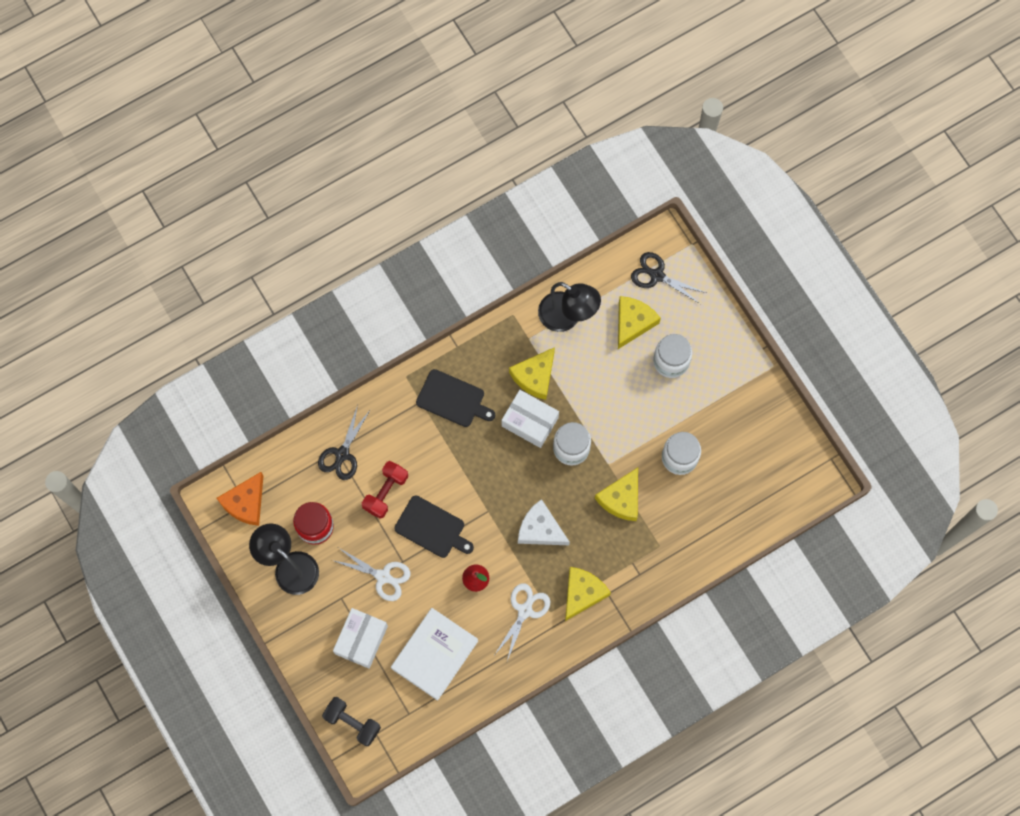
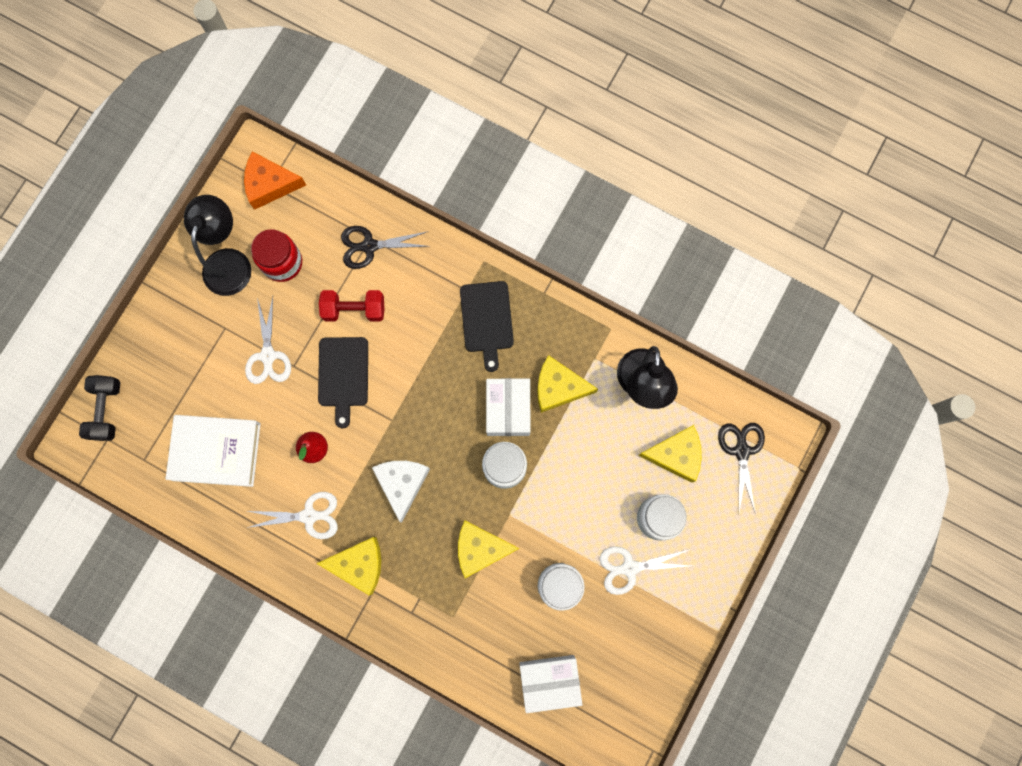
camera: 60 degrees right, 5 degrees up
white box [333,608,388,669] -> white box moved to [520,655,582,713]
none -> white scissors [600,546,690,595]

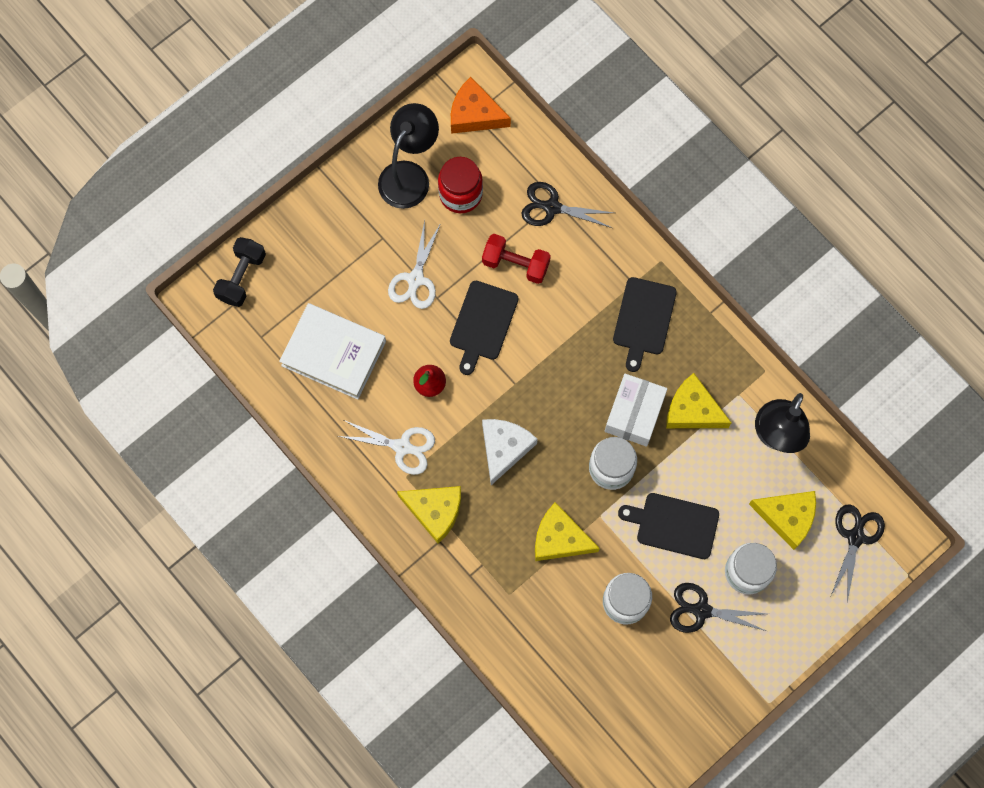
camera: 20 degrees right, 5 degrees down
white box [520,655,582,713] -> none
white scissors [600,546,690,595] -> black scissors [670,583,767,633]
none -> black cutting board [618,493,719,559]

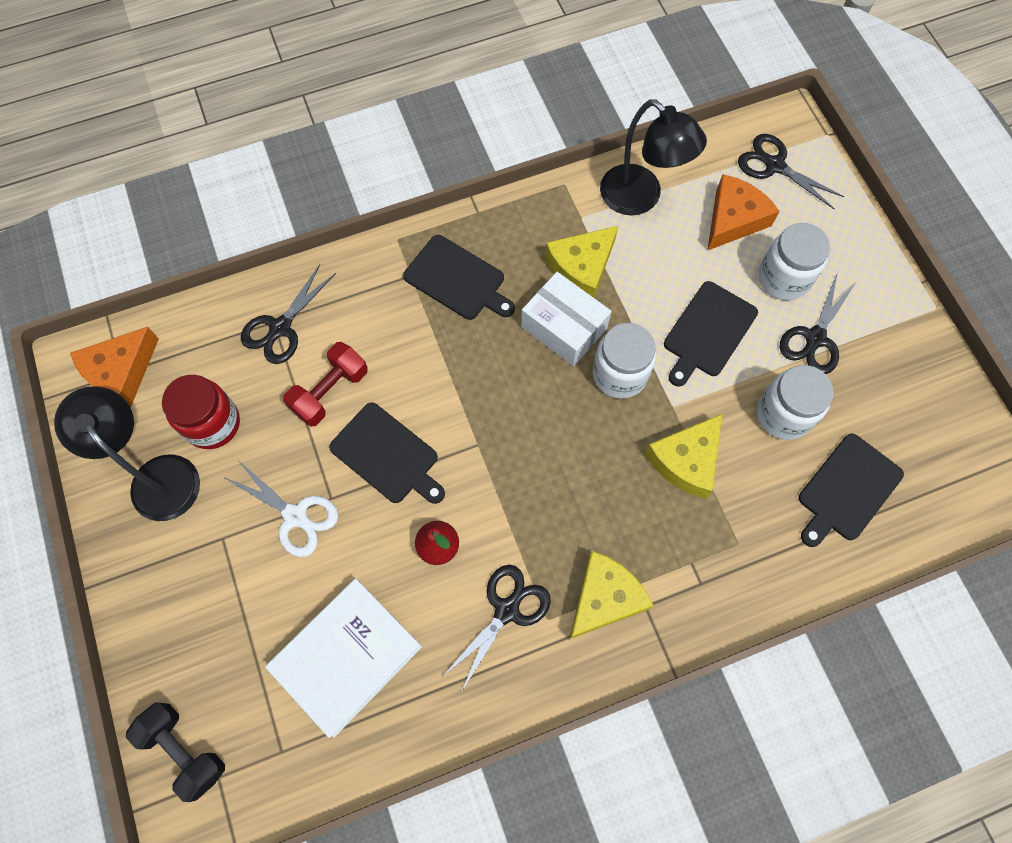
camera: 70 degrees left, 5 degrees down
white scissors [338,420,435,475] -> black scissors [443,565,551,691]
white cheese [482,419,538,485] -> none
yellow cheese [749,491,816,550] -> orange cheese [707,174,780,251]
none -> black cutting board [799,433,904,547]

